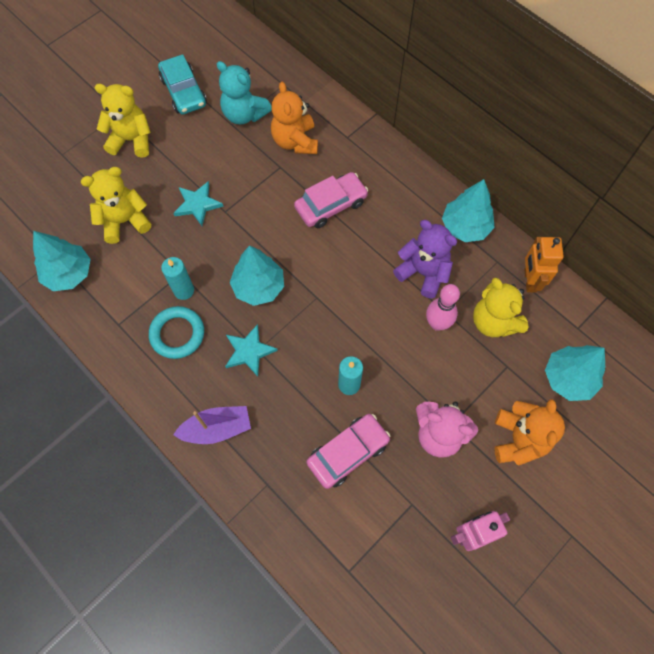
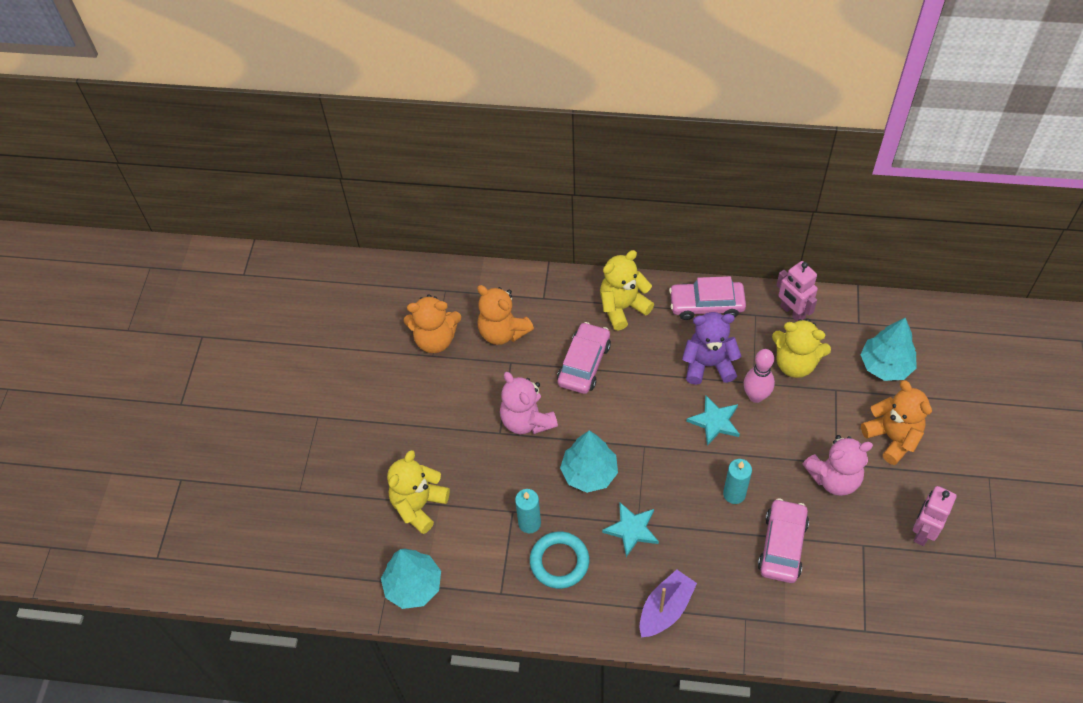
camera: 35 degrees left, 10 degrees down
yellow teddy bear [95,84,151,158] -> yellow teddy bear moved to [600,250,654,331]
turquoise car [158,54,207,115] -> none
turquoise star [173,181,224,226] -> turquoise star moved to [686,396,740,446]
turquoise teddy bear [217,61,272,124] -> orange teddy bear [404,294,461,353]
turquoise tree [442,179,495,242] -> pink car [669,276,746,320]
orange robot [524,237,564,293] -> pink robot [776,261,818,321]
none -> pink teddy bear [500,372,558,434]

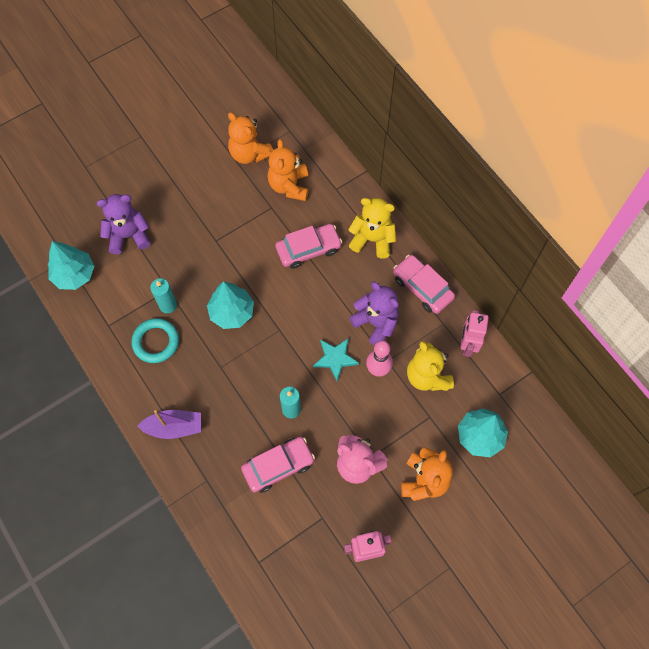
camera: 45 degrees right, 10 degrees up
yellow teddy bear [387,450,450,534] -> purple teddy bear [97,194,151,254]
pink teddy bear [500,372,558,434] -> none
turquoise star [602,503,659,557] -> none

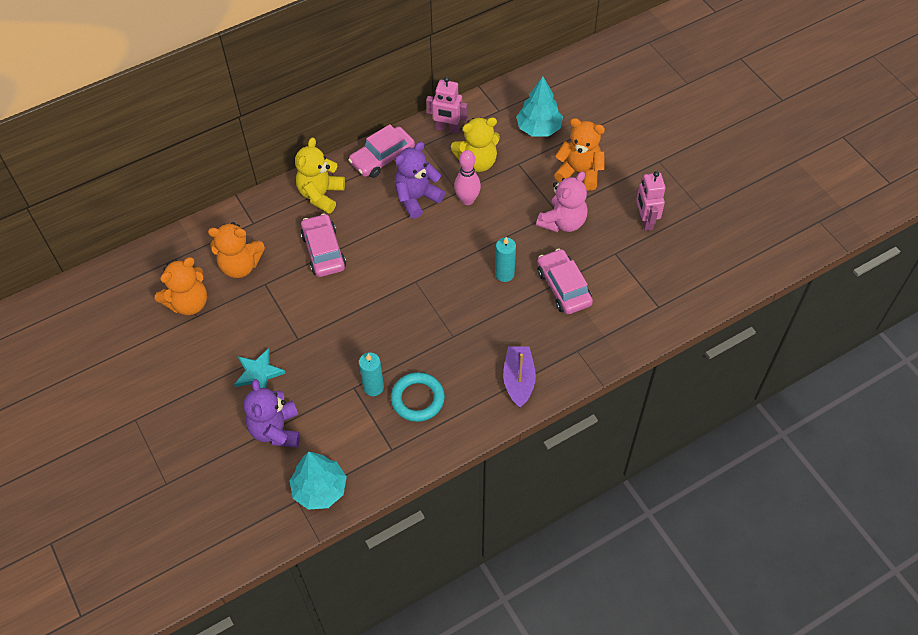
camera: 85 degrees left, 10 degrees down
turquoise tree [207,282,254,329] -> none
turquoise star [313,338,359,381] -> turquoise star moved to [234,348,285,388]

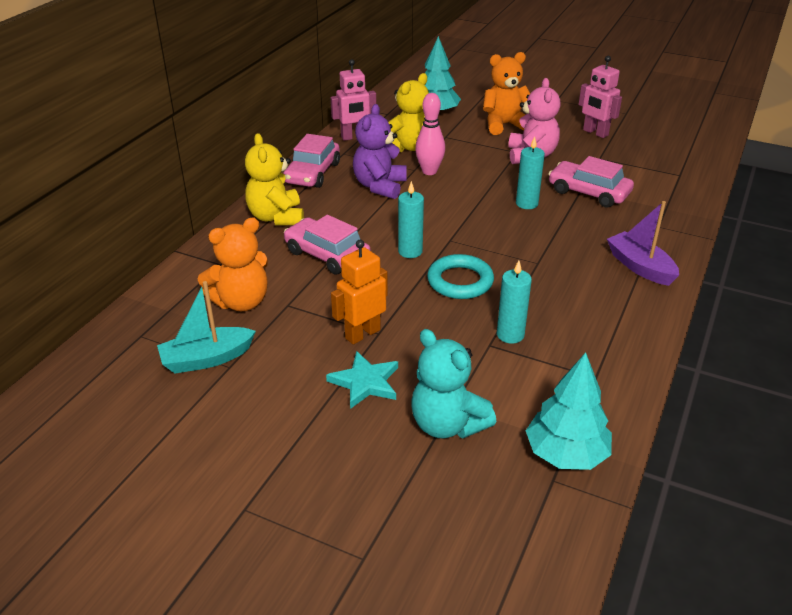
camera: 35 degrees left, 20 degrees down
orange teddy bear [155,257,207,315] -> turquoise boat [157,281,256,373]
purple teddy bear [243,379,300,448] -> turquoise teddy bear [411,329,496,439]
turquoise ring [391,372,445,422] -> turquoise ring moved to [427,254,494,299]
none -> orange robot [331,240,388,345]
none -> turquoise candle [398,181,424,258]

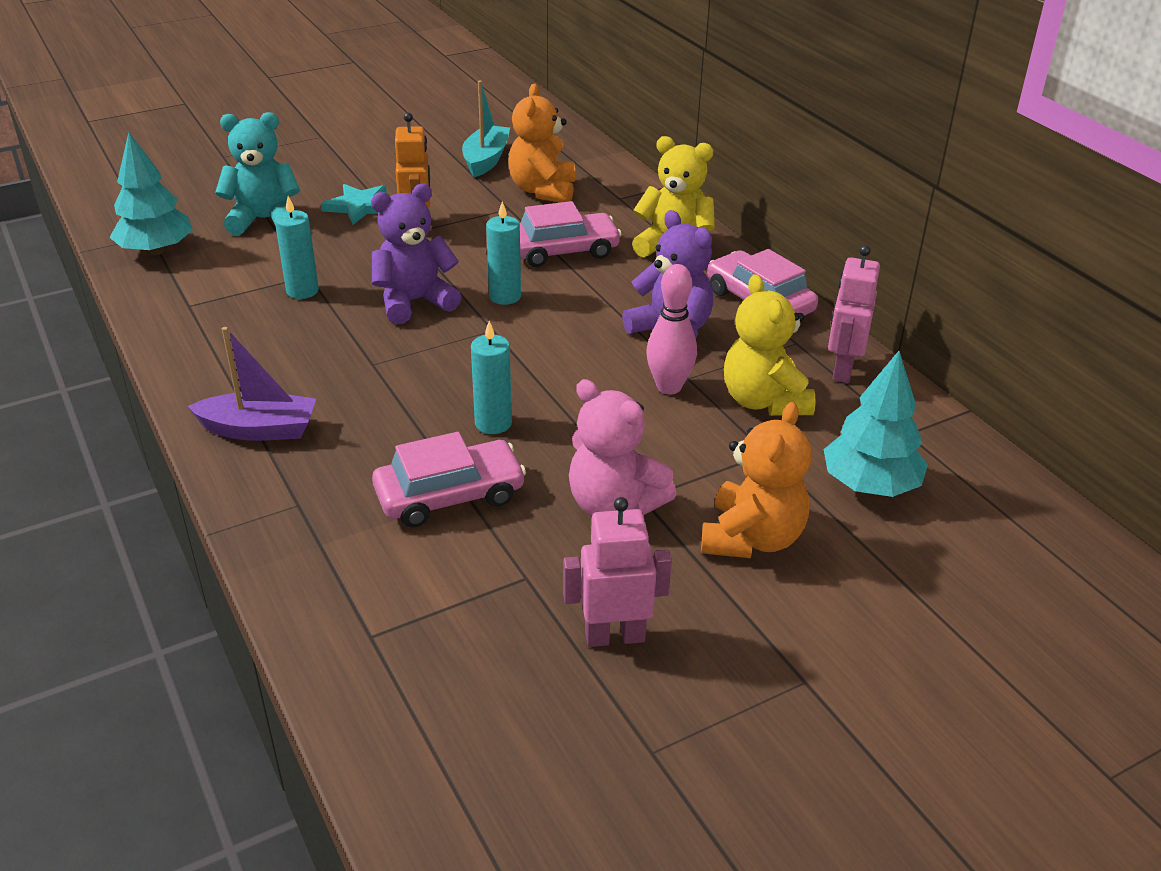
camera: 125 degrees right, 0 degrees up
turquoise ring [427,254,494,299] -> purple teddy bear [371,184,462,324]

